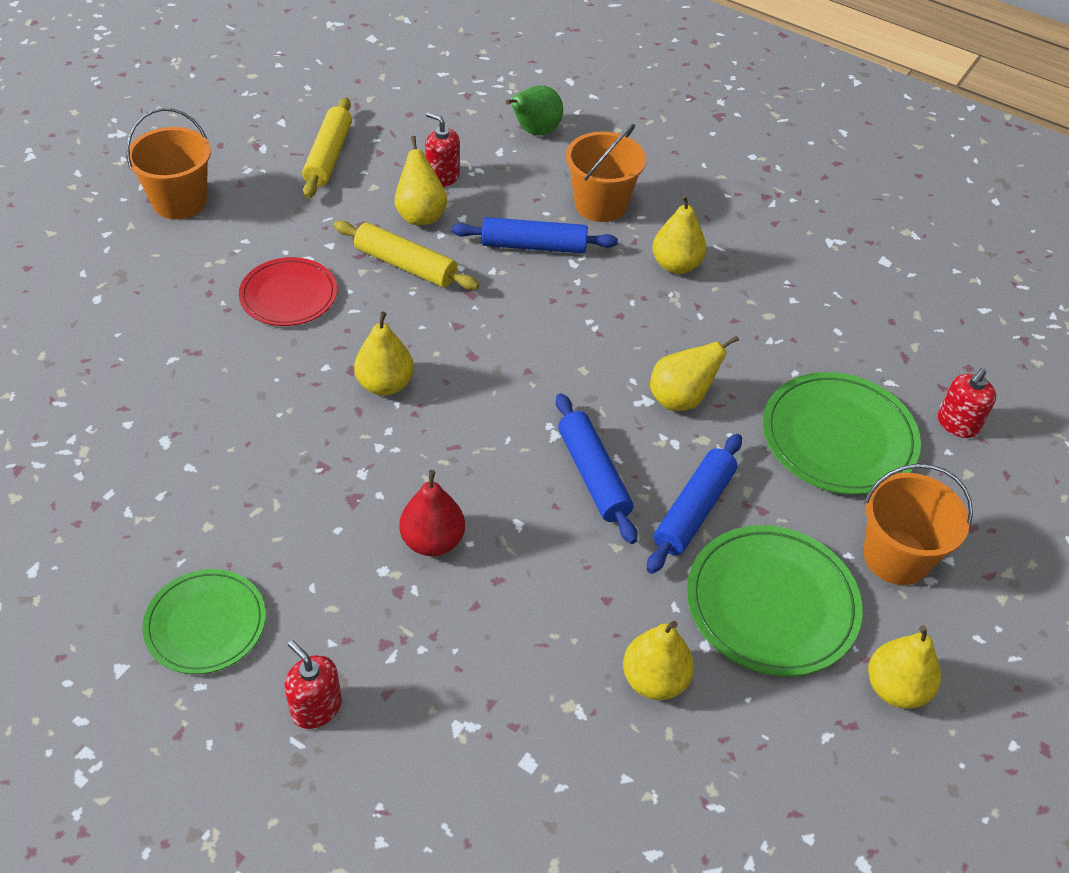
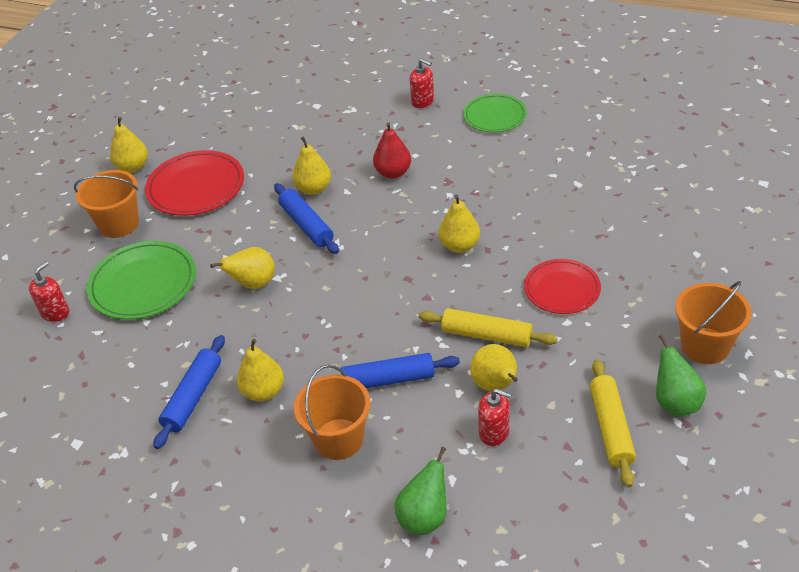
camera: 175 degrees right, 5 degrees down
yellow pear [623,621,694,700] -> yellow pear moved to [292,137,331,195]
blue rolling pin [647,434,742,574] -> blue rolling pin moved to [154,335,225,449]
green plate [687,525,862,677] -> red plate [145,150,244,216]
none -> green pear [656,334,706,416]

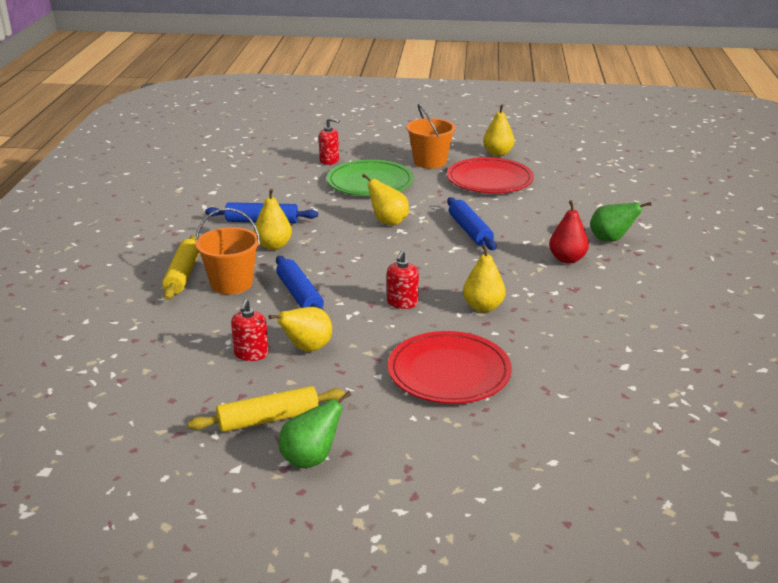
camera: 70 degrees right, 15 degrees down
blue rolling pin [274,183,339,254] -> blue rolling pin turned 60 degrees counterclockwise [447,197,496,250]
yellow pear [292,137,331,195] -> none
green pear [395,447,446,535] -> green pear moved to [590,202,651,242]
red soap dispenser [409,59,434,108] -> red soap dispenser moved to [387,251,419,309]
yellow rolling pin [418,308,557,347] -> yellow rolling pin moved to [162,235,200,300]
green plate [463,94,527,132] -> none
red plate [524,259,601,314] -> red plate [388,331,512,404], size x1.50
orange bucket [675,281,751,364] -> none

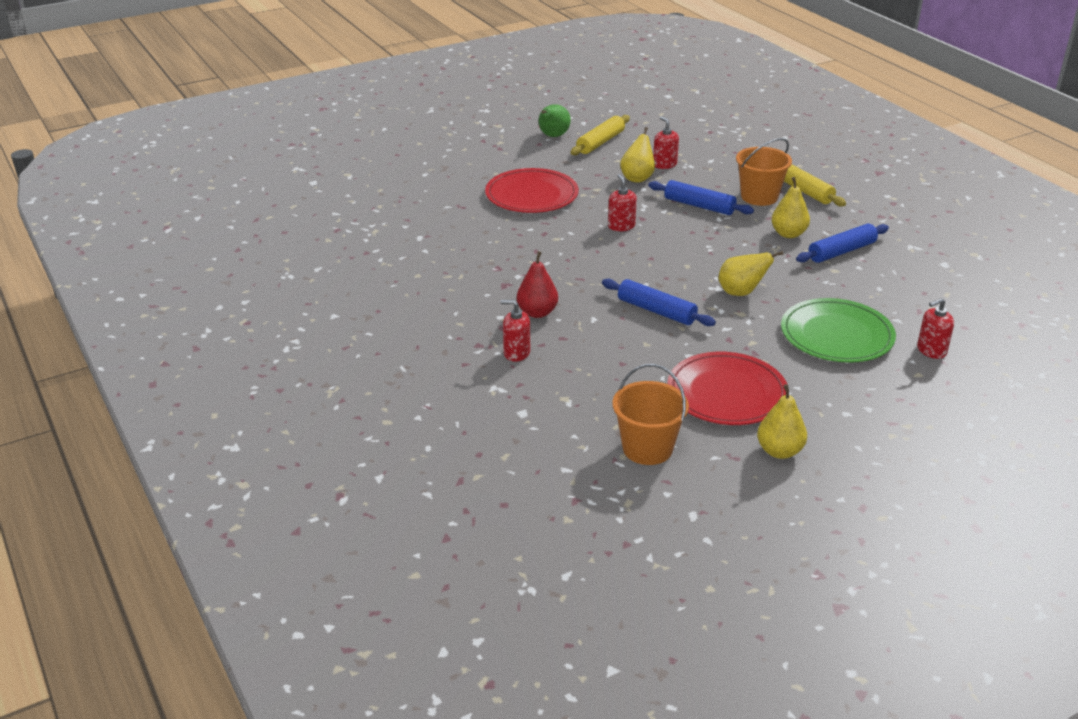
camera: 145 degrees right, 5 degrees up
orange bucket [406,104,456,169] -> orange bucket moved to [612,364,689,465]
yellow pear [463,244,506,312] -> none
green pear [590,202,651,242] -> red soap dispenser [500,300,530,362]

